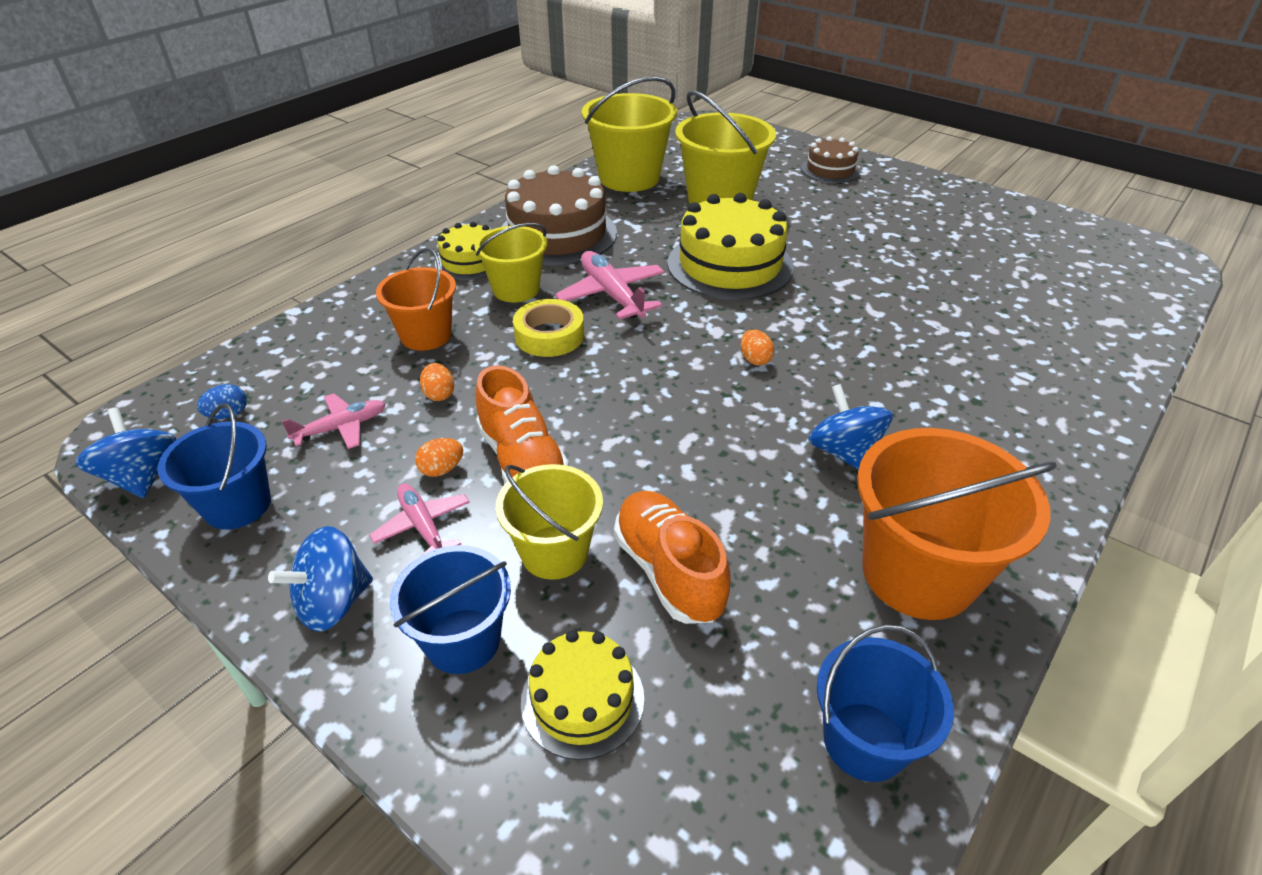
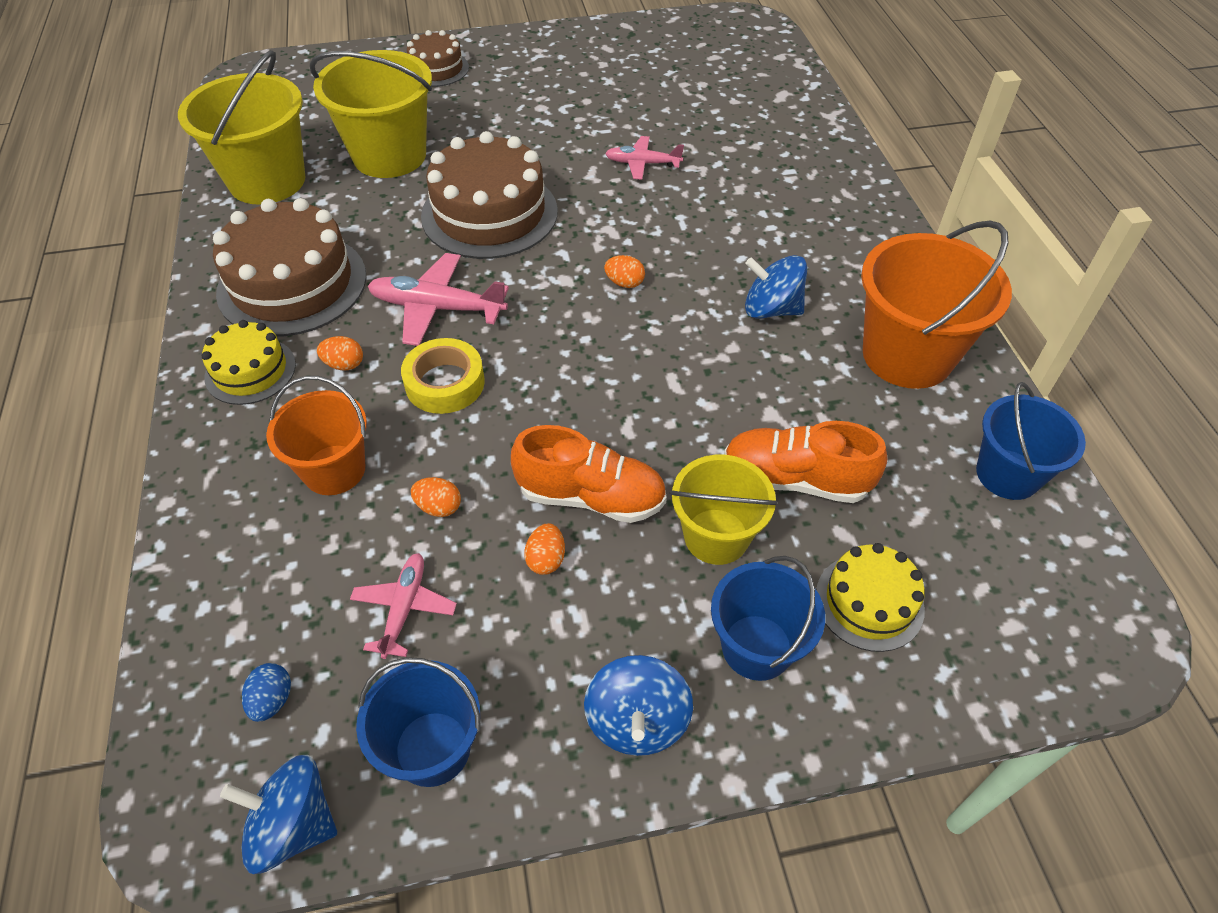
camera: 50 degrees left, 10 degrees up
pink plane [369,483,470,557] -> pink plane moved to [605,136,684,180]
yellow bucket [474,223,548,302] -> orange egg [317,336,363,371]
yellow cake [668,193,794,300] -> brown cake [421,131,558,259]

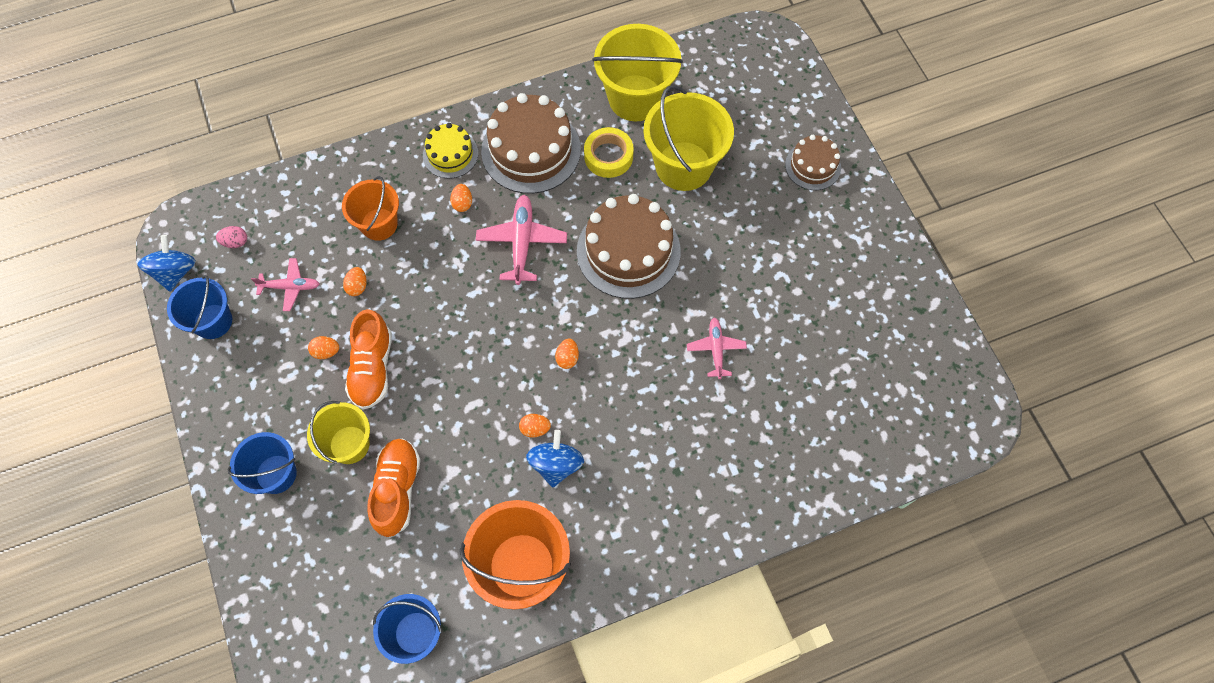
camera: 80 degrees right, 15 degrees up
blue egg [242,663,291,722] -> pink egg [216,226,247,248]
yellow tape [401,338,485,414] -> yellow tape moved to [584,127,634,178]
blue spinning top [584,655,693,756] -> none
yellow cake [816,543,925,652] -> none
none -> orange egg [519,414,551,438]

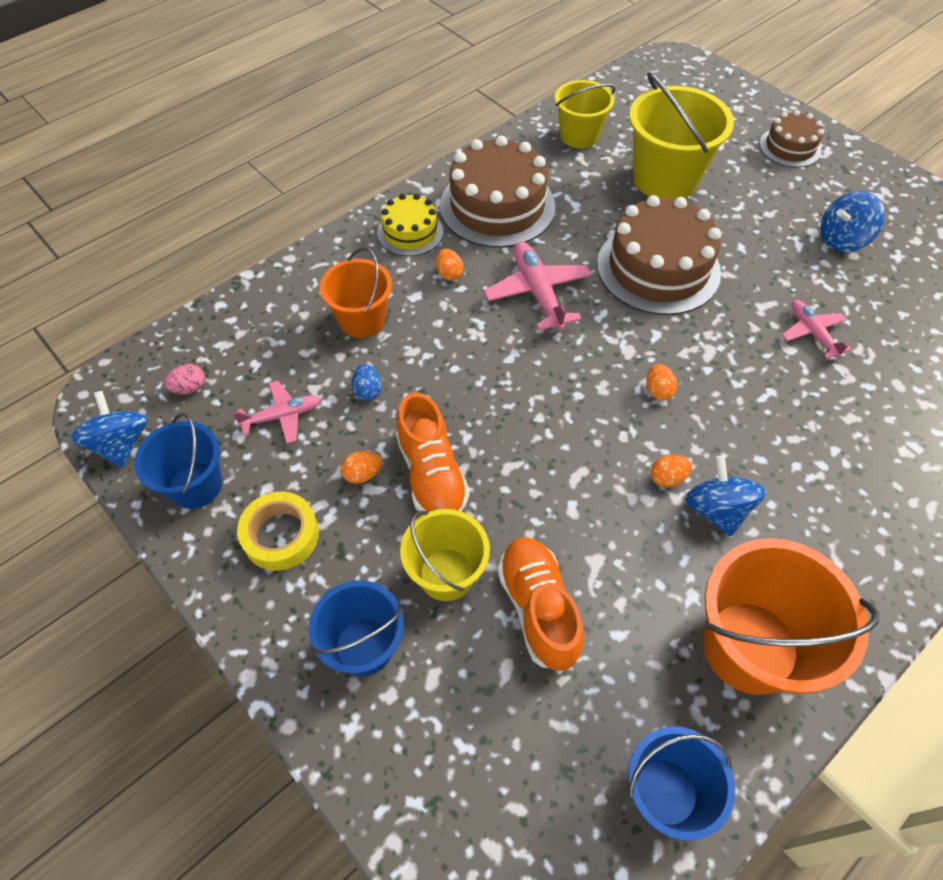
camera: 20 degrees left, 10 degrees down
orange egg [343,267,367,296] -> blue egg [352,364,381,401]
yellow tape [584,127,634,178] -> yellow tape moved to [237,492,319,571]
yellow bucket [592,24,683,121] -> yellow bucket [555,80,615,148], size x0.62
none -> blue spinning top [820,191,885,252]

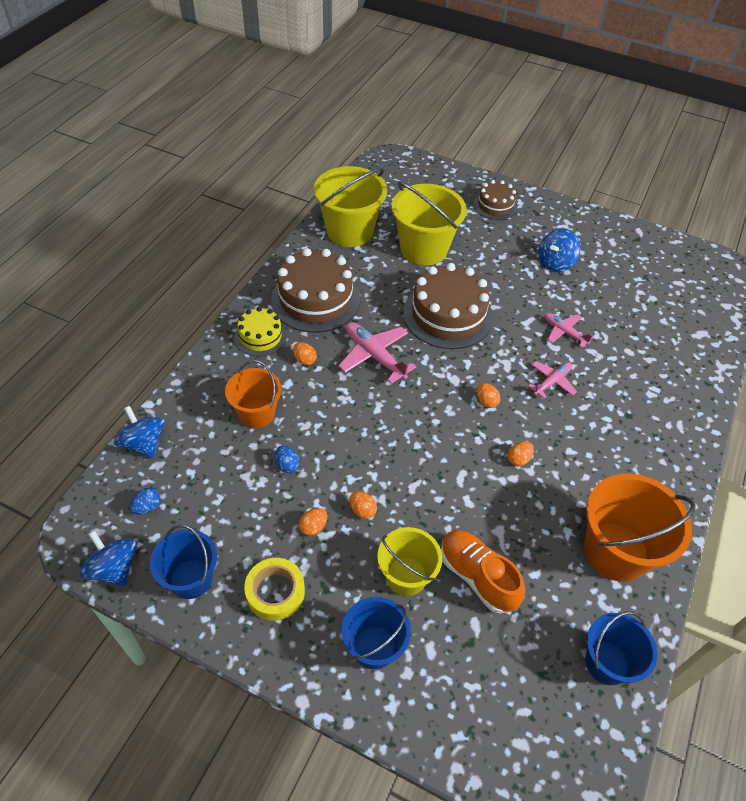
camera: 25 degrees left, 5 degrees down
pink egg [164,364,205,394] -> blue egg [130,488,160,515]
pink plane [233,381,321,443] -> pink plane moved to [528,361,577,399]
orange shoe [396,392,469,515] -> orange egg [350,491,377,519]
yellow bucket [555,80,615,148] -> yellow bucket [314,166,387,247], size x1.60
blue spinning top [685,455,766,537] -> blue spinning top moved to [114,406,165,458]

